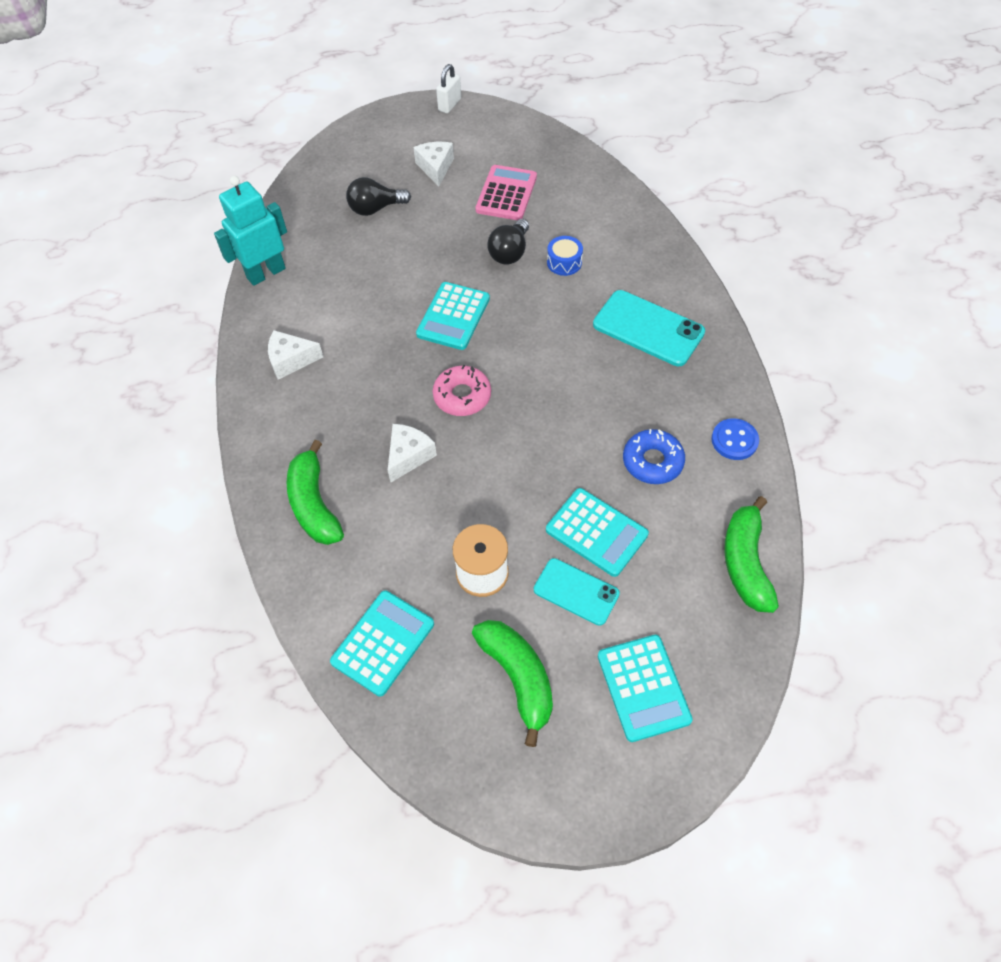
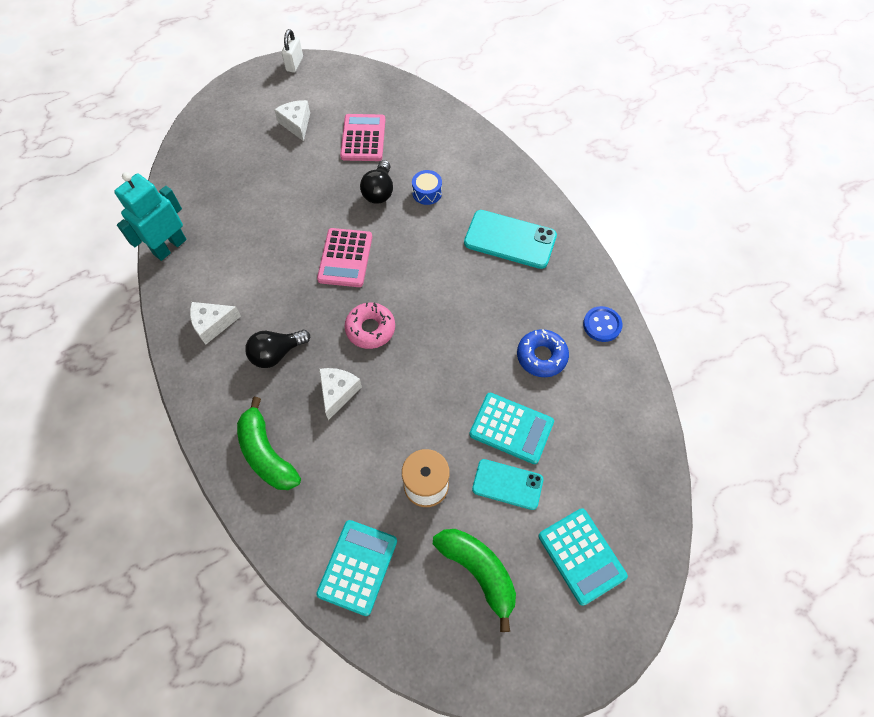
camera: 15 degrees left, 5 degrees up
black light bulb [346,177,411,216] -> black light bulb moved to [245,330,310,368]
turquoise calculator [416,282,490,350] -> pink calculator [317,228,372,287]
green banana [724,496,779,613] -> none

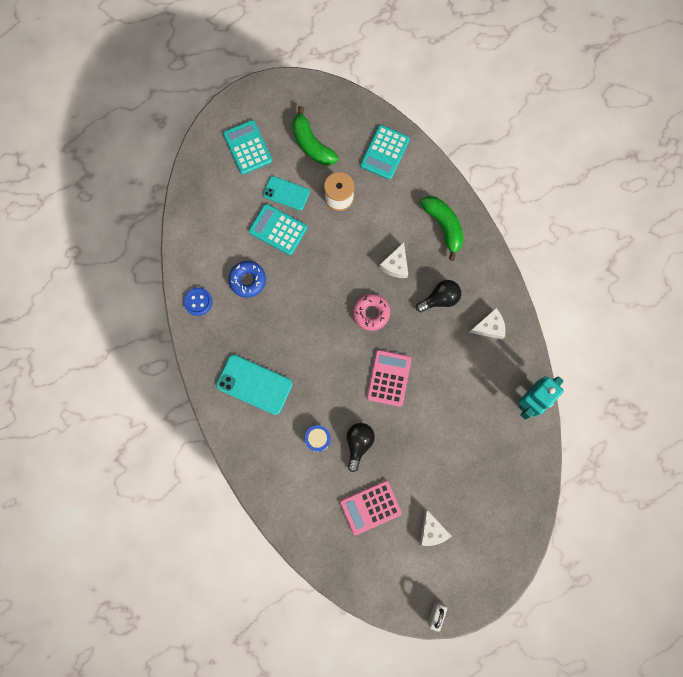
camera: 175 degrees left, 15 degrees up
pink calculator [340,114,385,161] -> pink calculator turned 60 degrees clockwise [340,480,402,535]

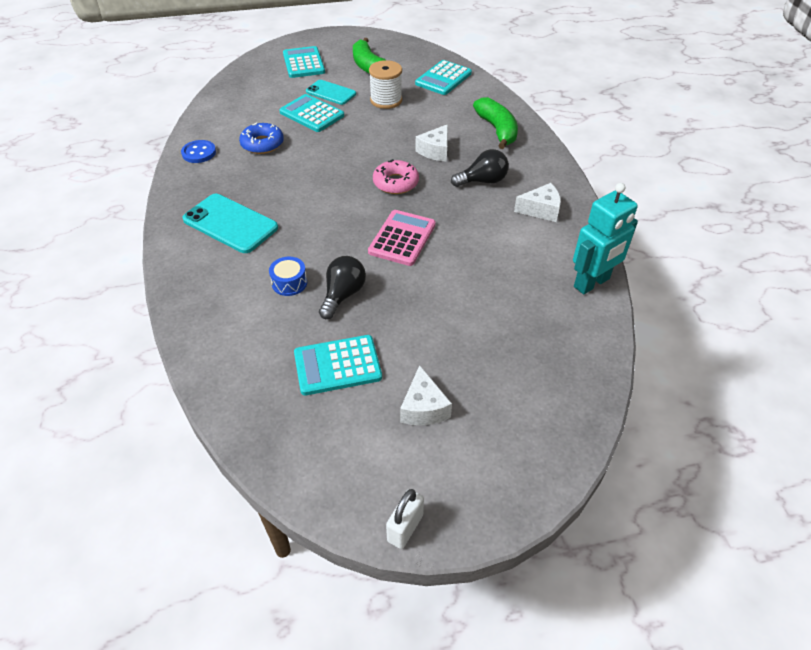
camera: 10 degrees right, 30 degrees down
pink calculator [340,480,402,535] -> turquoise calculator [294,335,382,396]

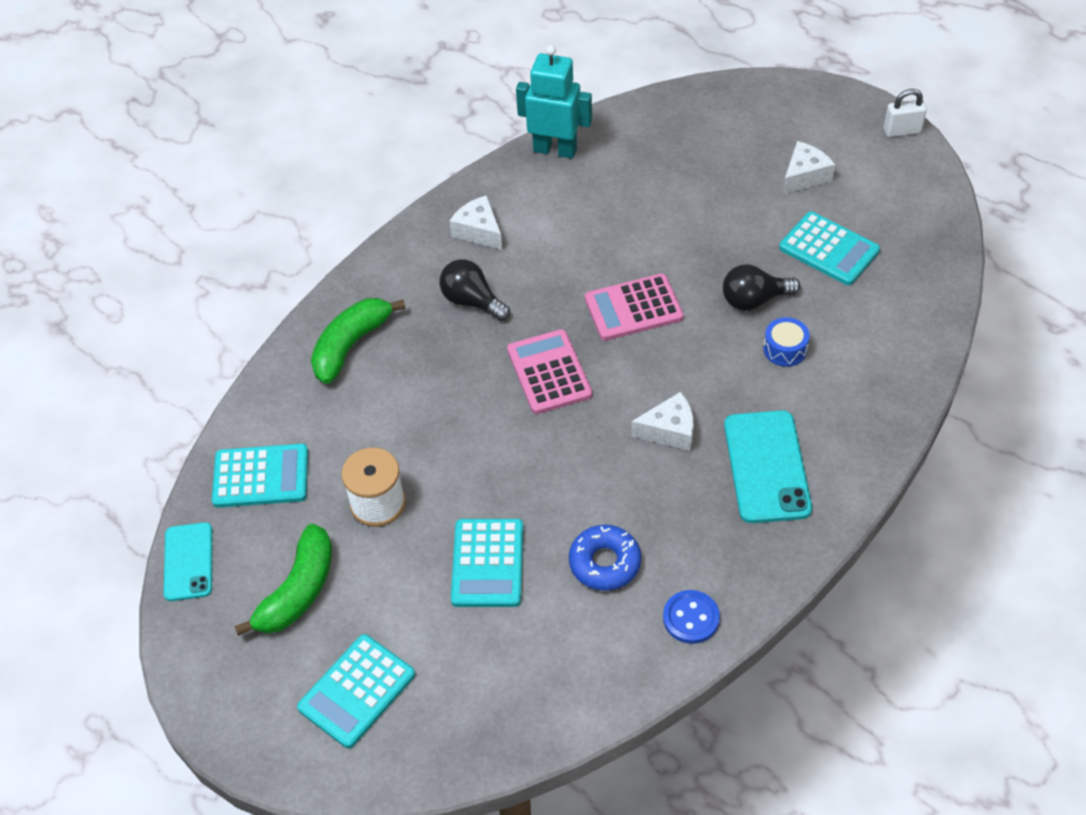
camera: 125 degrees left, 5 degrees up
turquoise phone [306,80,356,105] -> turquoise phone moved to [164,522,212,601]
pink donut [373,159,419,194] -> pink calculator [507,329,592,414]
white cheese [415,124,448,162] -> white cheese moved to [631,392,693,451]

